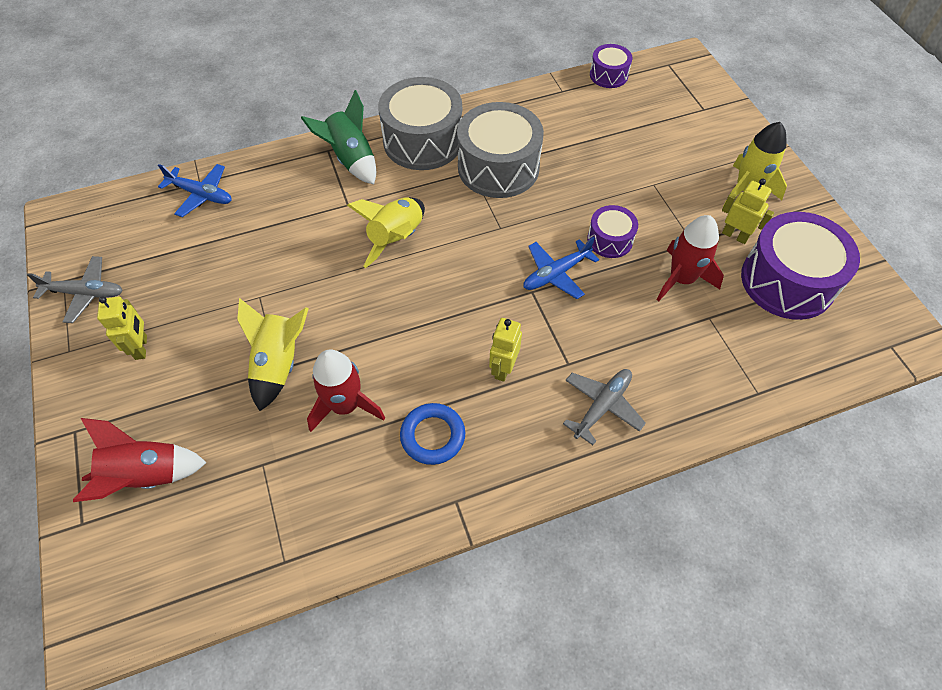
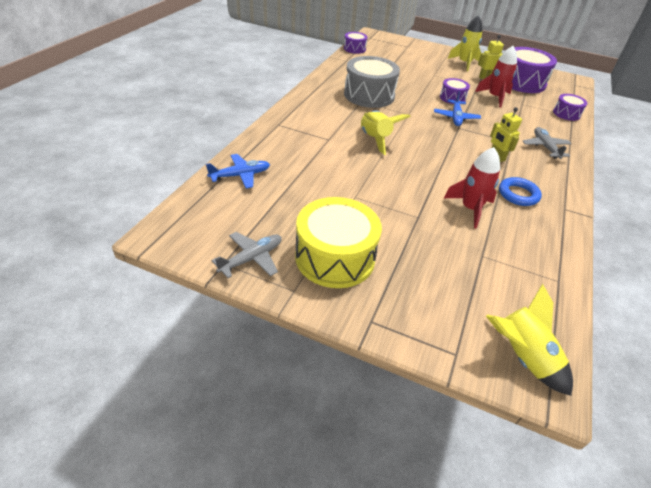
camera: 50 degrees left, 15 degrees down
red rocket [73,418,207,502] -> none
yellow robot [97,296,147,360] -> yellow drum [295,197,382,288]
yellow rocket [237,298,309,411] -> yellow rocket moved to [486,284,573,396]
green rocket [301,90,376,184] -> none
grey drum [378,77,462,170] -> none
none -> purple drum [553,94,588,121]

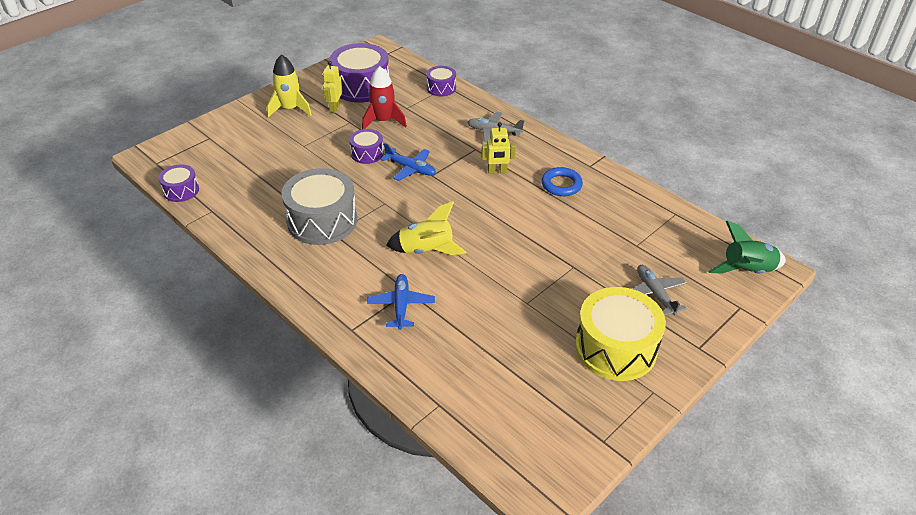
camera: 65 degrees left, 0 degrees up
blue plane [206,154,270,189] -> blue plane moved to [367,274,435,330]
grey plane [212,232,282,278] -> grey plane moved to [633,265,687,316]
red rocket [444,147,500,229] -> none
yellow rocket [486,284,573,396] -> green rocket [708,221,786,273]

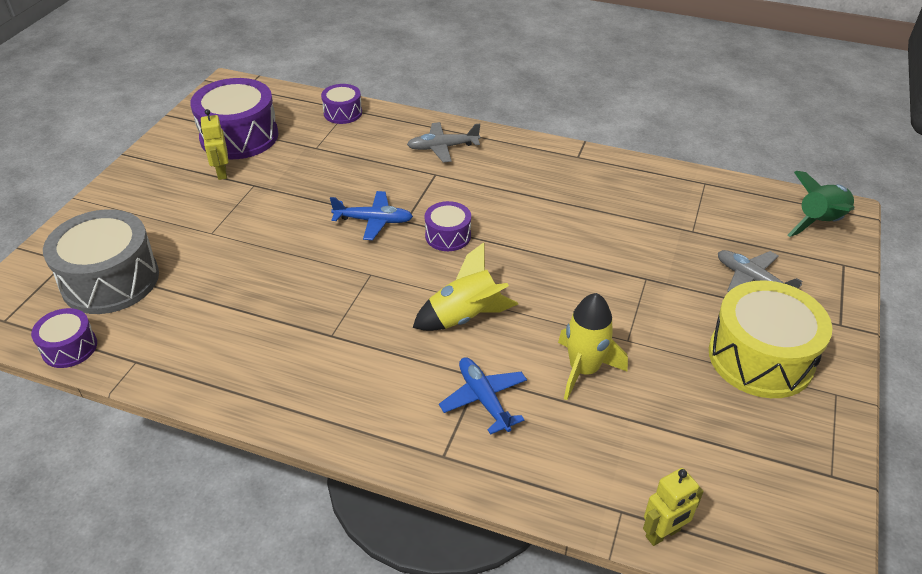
camera: 25 degrees left, 0 degrees up
yellow rocket [267,54,312,117] -> yellow rocket moved to [558,293,628,400]
grey drum [282,168,357,245] -> grey drum moved to [43,209,159,314]
purple drum [349,129,384,164] -> purple drum moved to [425,201,471,251]
red rocket [362,66,407,129] -> none
yellow robot [482,122,516,174] -> yellow robot moved to [643,468,704,546]
blue ring [541,167,583,196] -> none

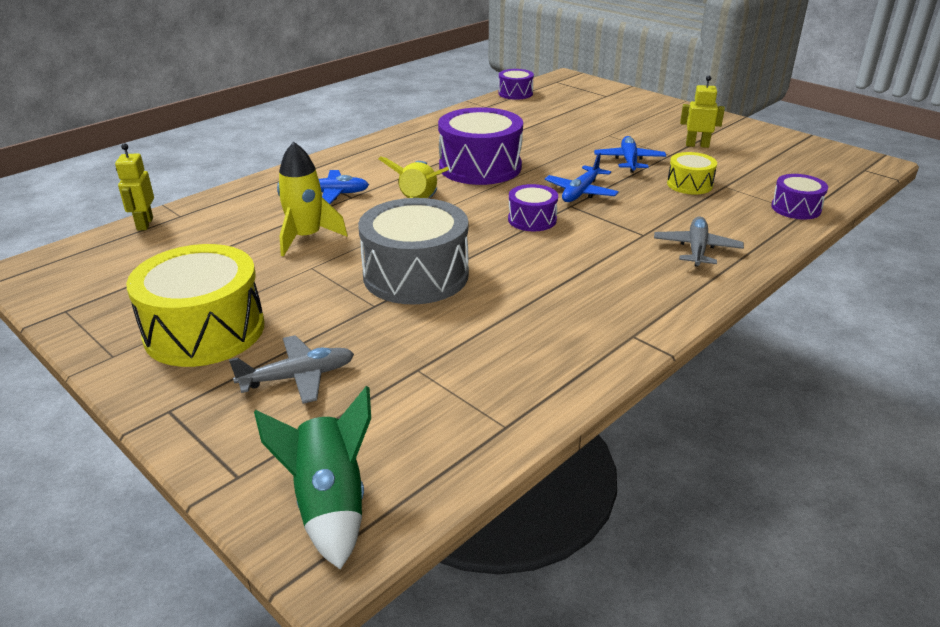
camera: 115 degrees right, 10 degrees down
grey drum [43,209,159,314] -> grey drum moved to [358,198,469,305]
purple drum [190,78,278,159] -> purple drum moved to [438,107,523,185]
none -> blue plane [594,136,666,173]
none -> yellow drum [667,152,717,194]

